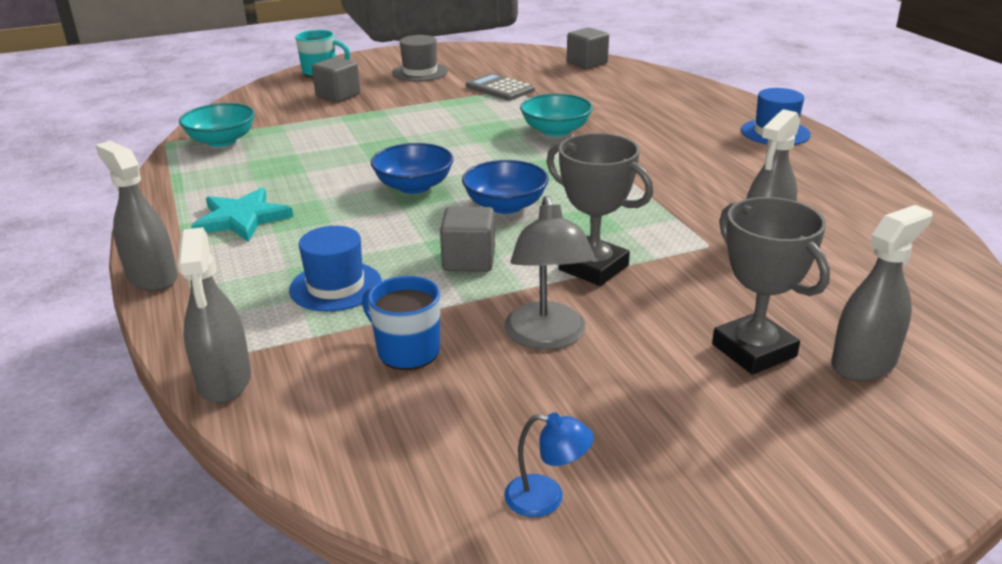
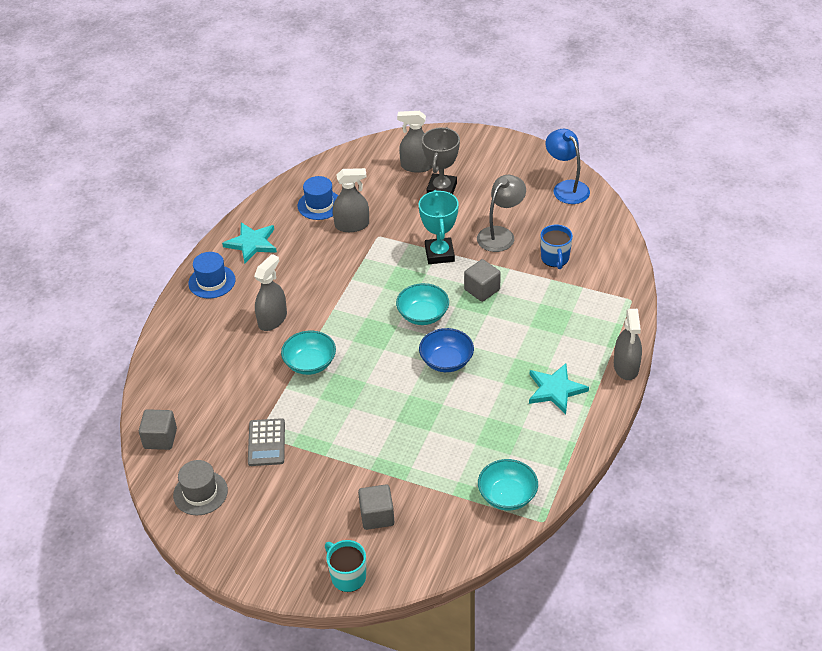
camera: 135 degrees left, 15 degrees up
grey spray bottle [178,227,251,403] -> grey spray bottle moved to [254,254,287,331]
blue hat [289,226,382,312] -> blue hat moved to [298,176,338,220]
grey hat [392,35,448,82] -> grey hat moved to [173,460,228,515]
blue bowl [462,160,549,214] -> turquoise bowl [396,283,449,325]
blue lamp [504,412,594,517] -> blue lamp [546,129,590,204], size x1.79
grey trophy [546,133,653,286] -> turquoise trophy [419,190,459,264]
none -> turquoise star [222,222,277,263]

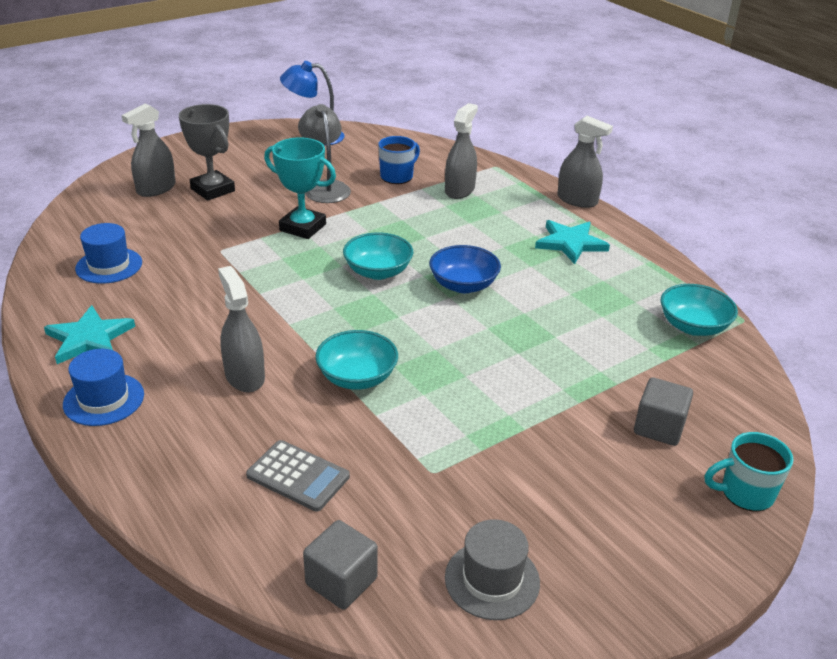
camera: 60 degrees left, 10 degrees down
grey calculator [248,418,285,466] -> grey calculator moved to [246,440,350,512]
grey spray bottle [333,168,369,232] -> grey spray bottle moved to [445,103,478,199]
grey cube [464,259,501,302] -> none
blue mug [540,224,573,269] -> blue mug turned 75 degrees counterclockwise [378,136,420,184]

